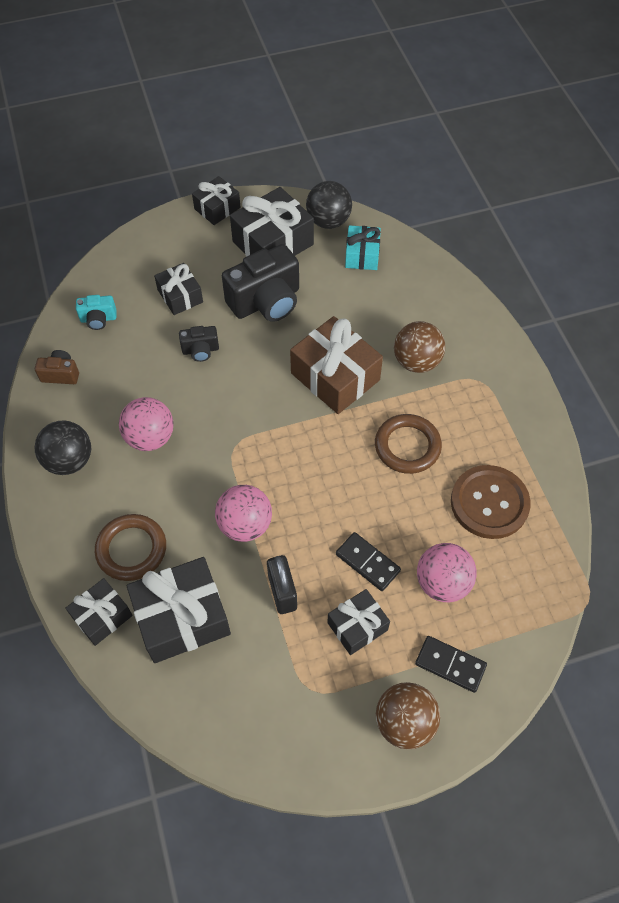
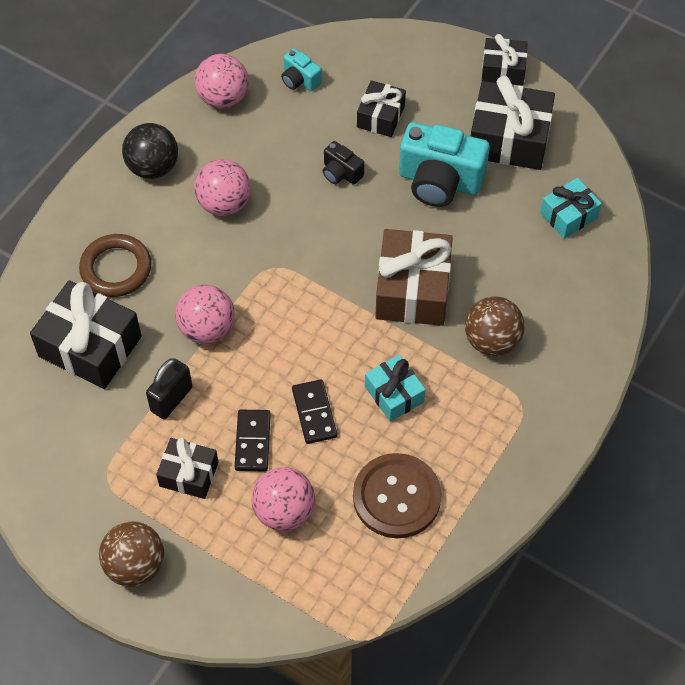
camera: 50 degrees right, 0 degrees up
brown camera [35,350,79,384] -> pink ball [194,54,249,109]
black gift [65,578,132,646] -> none
black camera [222,244,299,322] -> turquoise camera [399,122,490,207]
black ball [306,181,352,229] -> none
brown ring [375,414,442,474] -> turquoise gift [365,354,426,422]
black domino [415,636,487,693] -> black domino moved to [292,379,337,444]

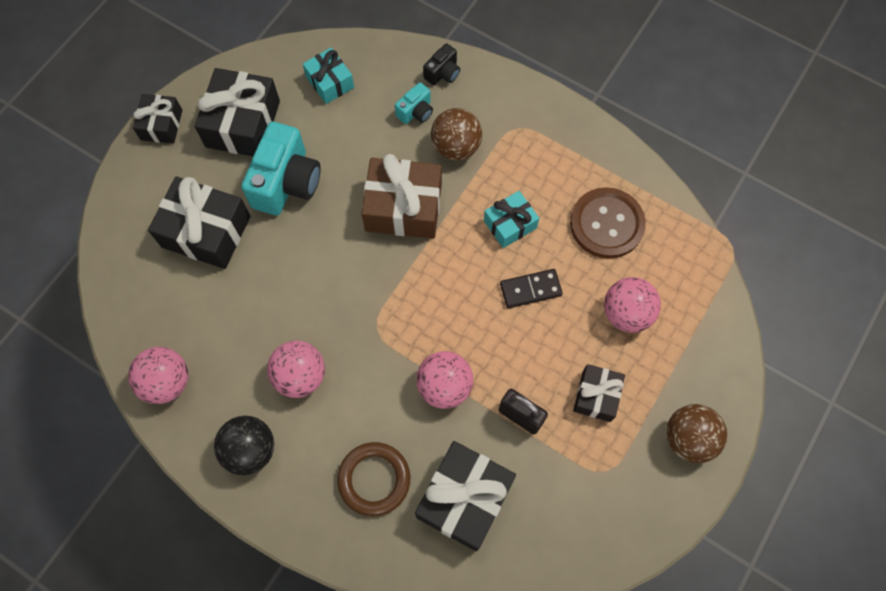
camera: 90 degrees left, 10 degrees up
black domino [235,410,271,471] -> none
turquoise camera [281,48,322,91] -> turquoise camera moved to [395,82,433,124]
black camera [323,141,364,185] -> black camera moved to [423,43,460,85]
black gift [357,80,406,137] -> black gift [148,176,250,269], size x1.72

